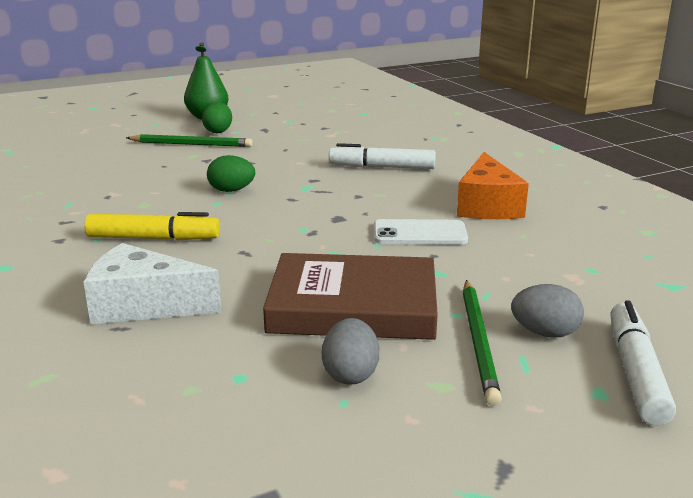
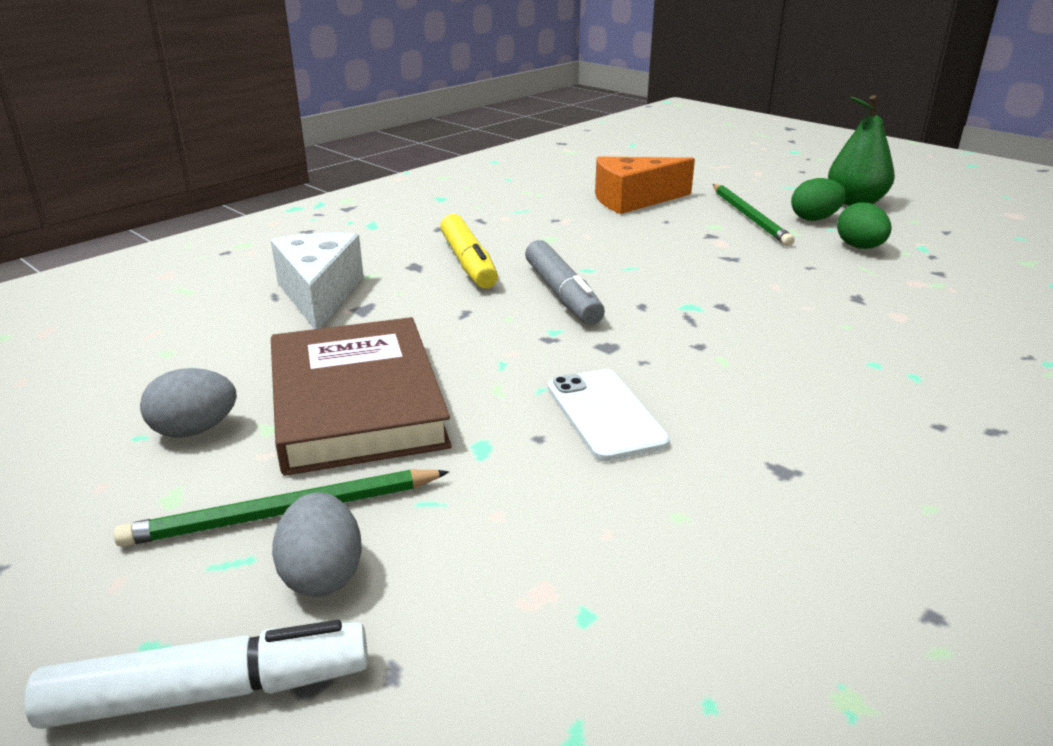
camera: 70 degrees right, 5 degrees up
green egg [207,155,255,192] -> green egg moved to [837,203,892,249]
white marker [329,143,436,169] -> none
orange cheese [457,152,529,219] -> orange cheese moved to [595,156,695,214]
none -> grey marker [525,240,605,325]

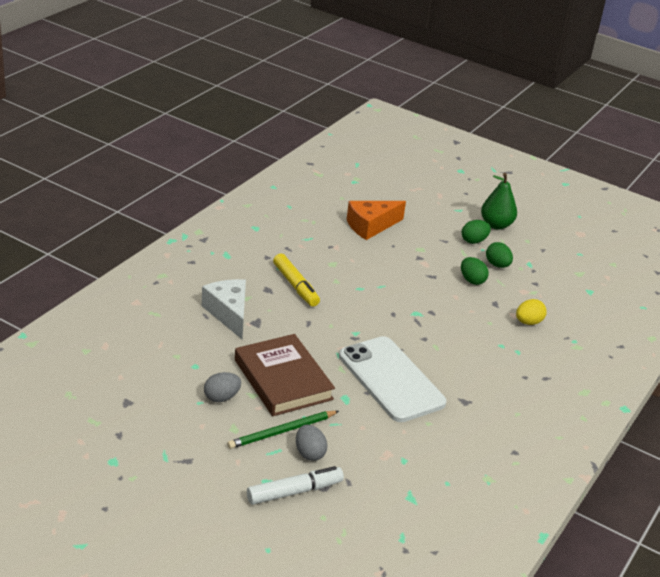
camera: 15 degrees left, 5 degrees up
grey marker [525,240,605,325] -> none
white phone [548,369,670,461] -> white phone [339,336,446,422], size x1.88
green pencil [713,184,795,246] -> none
none -> green egg [461,257,489,285]
none -> yellow egg [516,299,547,325]

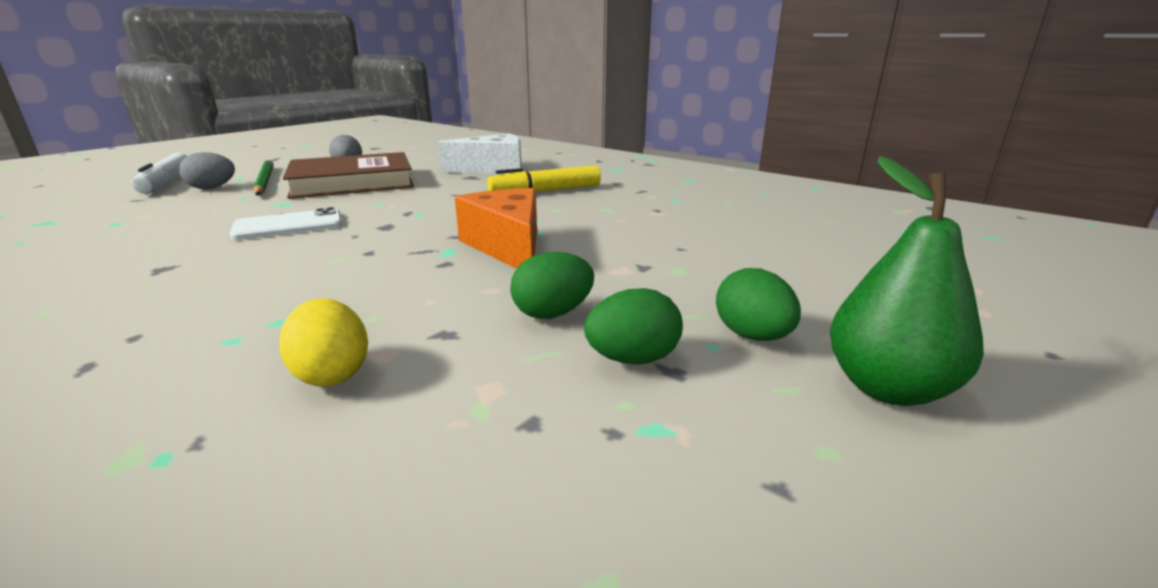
camera: 100 degrees right, 10 degrees down
white phone [339,336,446,422] -> white phone [229,207,342,240], size x0.53
orange cheese [347,201,406,240] -> orange cheese moved to [455,188,537,269]

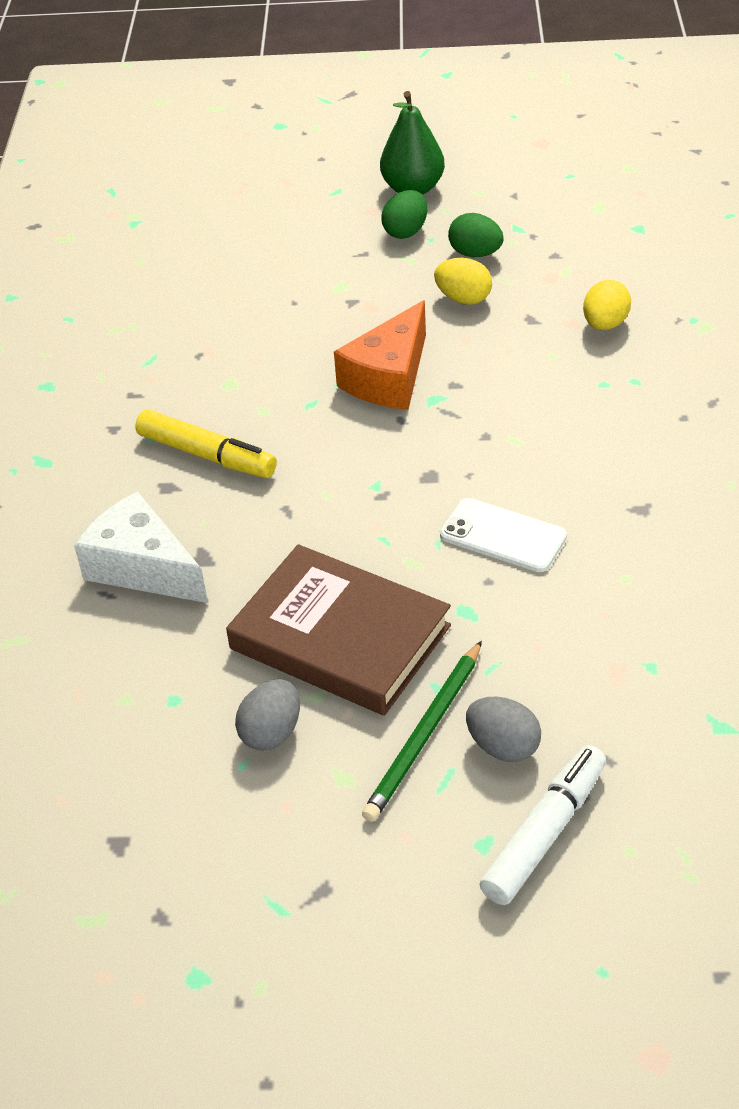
camera: 125 degrees left, 20 degrees up
green egg [510,252,594,319] -> yellow egg [434,258,492,305]

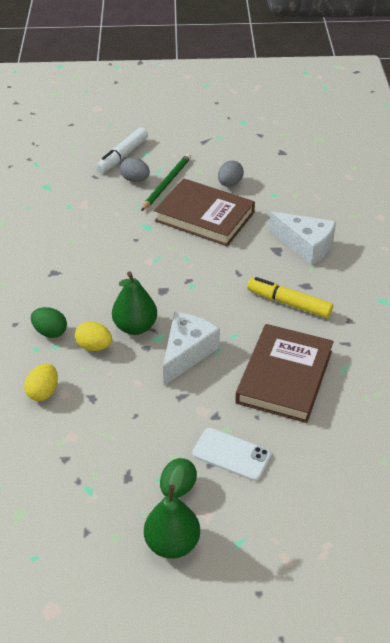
camera: 175 degrees right, 0 degrees up
orange cheese [334,300,426,410] -> white cheese [163,312,220,385]
yellow egg [434,258,492,305] -> yellow egg moved to [75,321,112,351]
white phone [440,498,567,572] -> white phone moved to [192,428,271,481]
green egg [448,213,504,257] -> green egg moved to [31,307,67,338]
none -> green pear [112,272,157,335]
none -> brown book [235,324,334,423]

